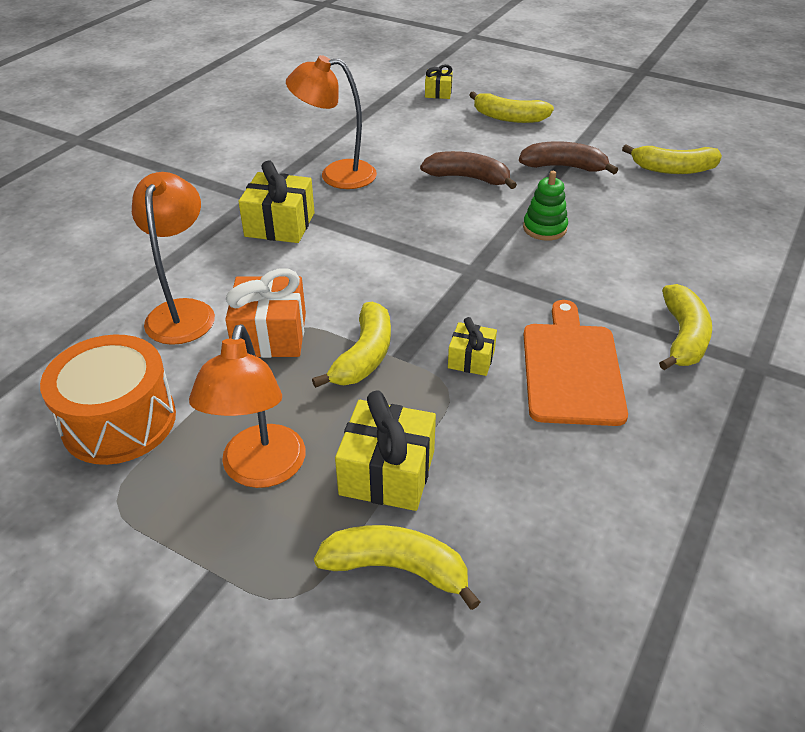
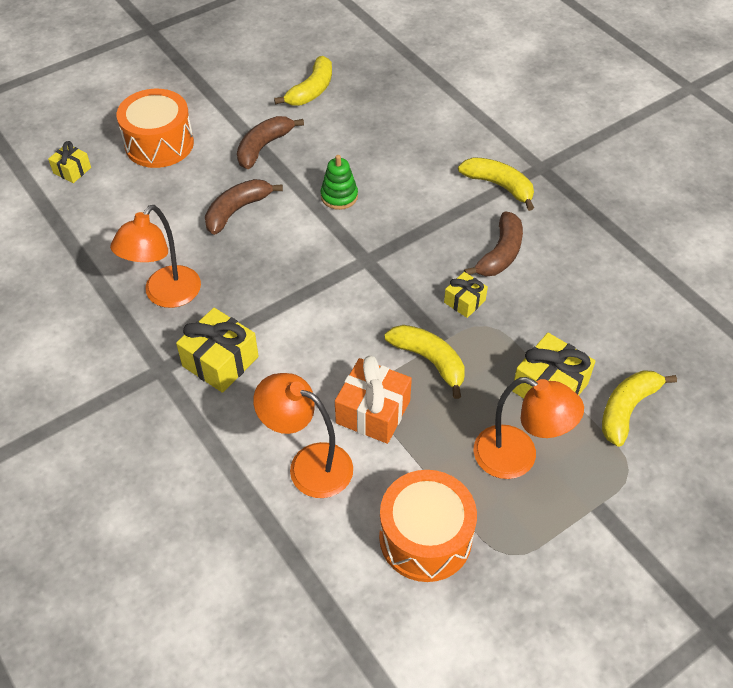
camera: 65 degrees left, 10 degrees up
yellow banana [469,91,554,123] -> orange drum [117,89,194,168]
orange cutting board [524,300,628,426] -> brown banana [464,211,523,276]

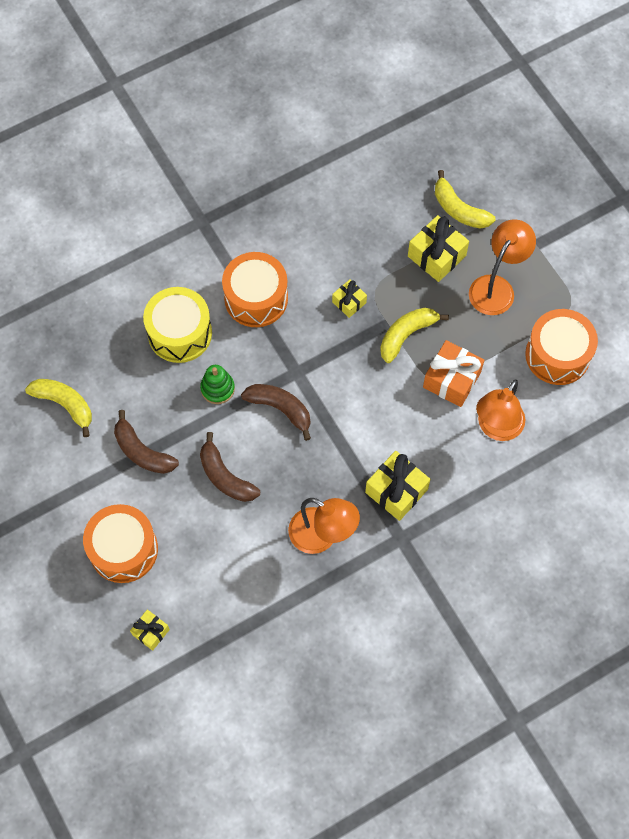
camera: 85 degrees left, 15 degrees up
yellow banana [458,157,534,211] -> none
brown banana [464,211,523,276] -> brown banana moved to [241,384,311,441]
none -> yellow drum [143,287,212,363]
none -> orange drum [222,252,288,327]

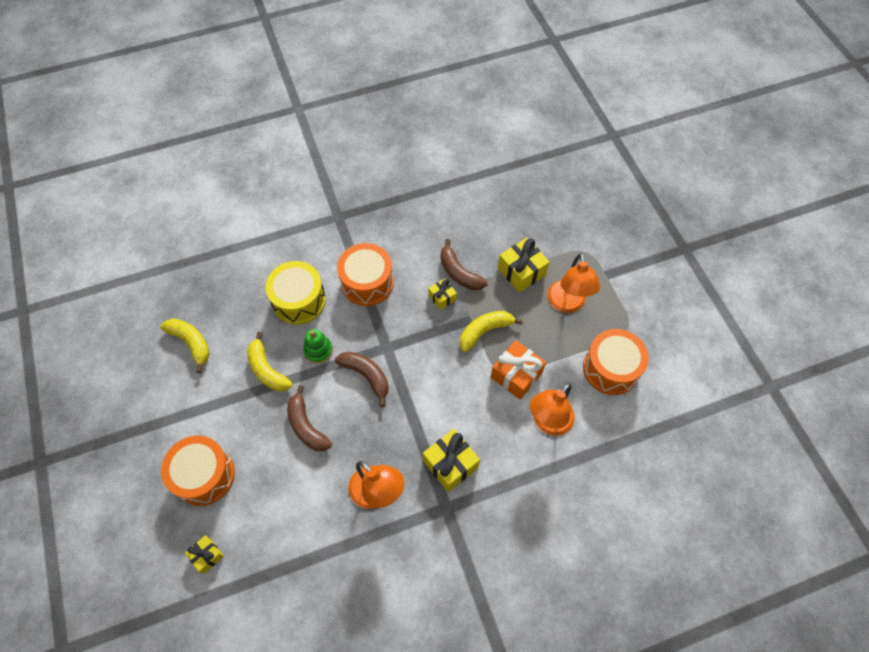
camera: 10 degrees right, 5 degrees down
brown banana [114,410,179,474] -> brown banana moved to [440,239,488,290]
yellow banana [435,170,496,229] -> yellow banana moved to [247,332,293,392]
orange lamp [469,219,536,315] -> orange lamp turned 135 degrees clockwise [548,253,600,313]

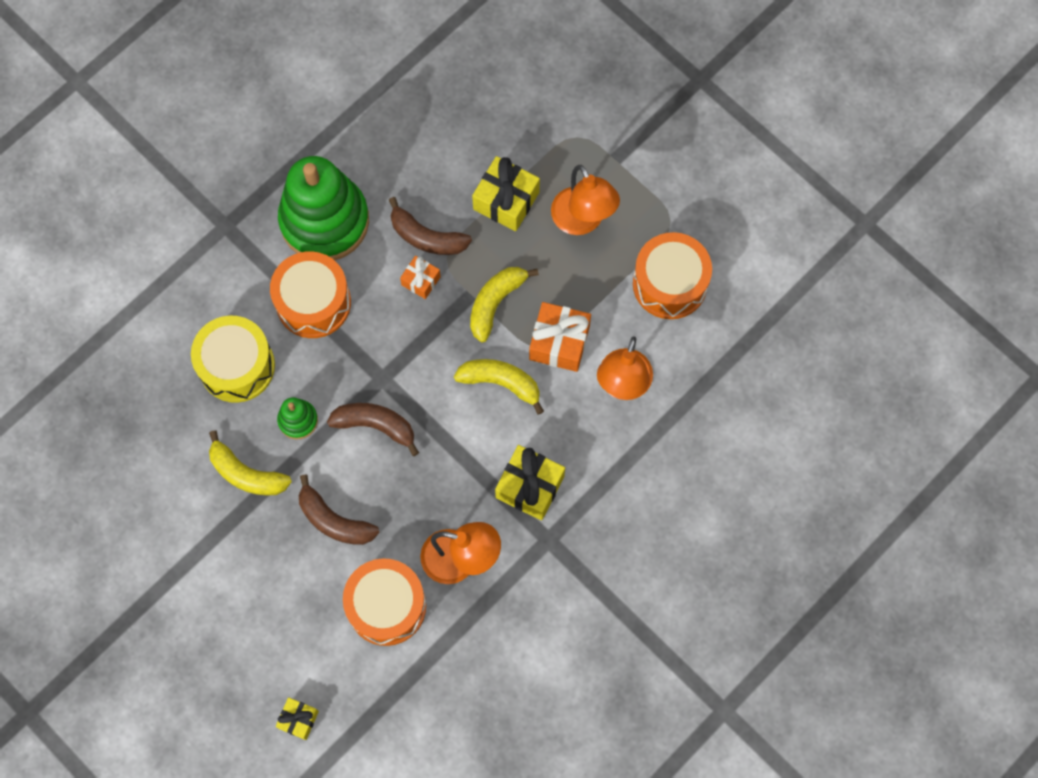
camera: 25 degrees left, 10 degrees up
yellow banana [160,319,209,373] -> yellow banana moved to [454,359,544,415]
orange drum [161,436,235,506] -> orange drum moved to [343,558,426,646]
yellow gift [428,278,457,310] -> orange gift [400,255,441,299]
none -> green stacking toy [278,156,369,260]

